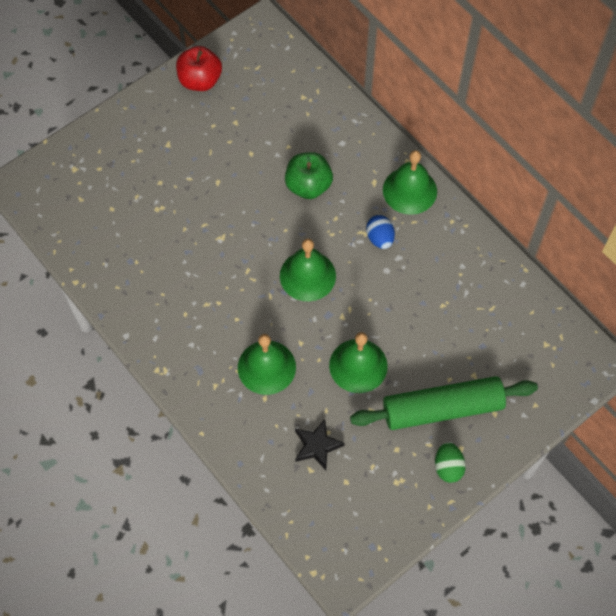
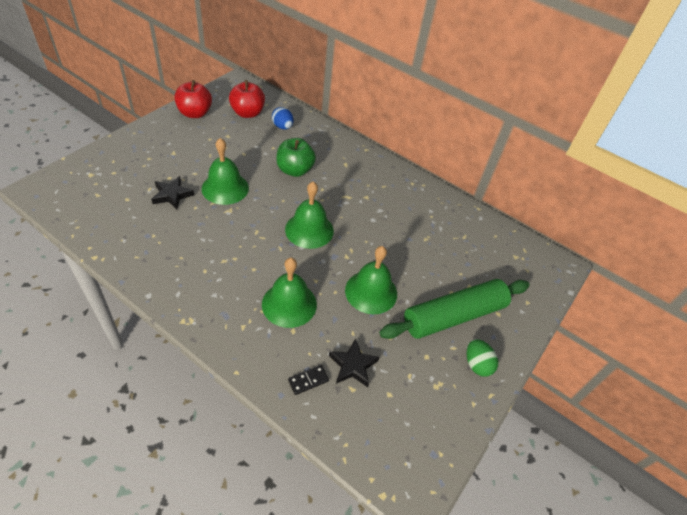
camera: 20 degrees left, 15 degrees down
blue egg [366,215,395,249] -> blue egg moved to [272,107,294,130]
green bell [383,150,437,215] -> green bell moved to [202,138,249,205]
none -> black star [151,176,194,209]
none -> red apple [229,80,265,118]
none -> black domino [288,365,329,395]

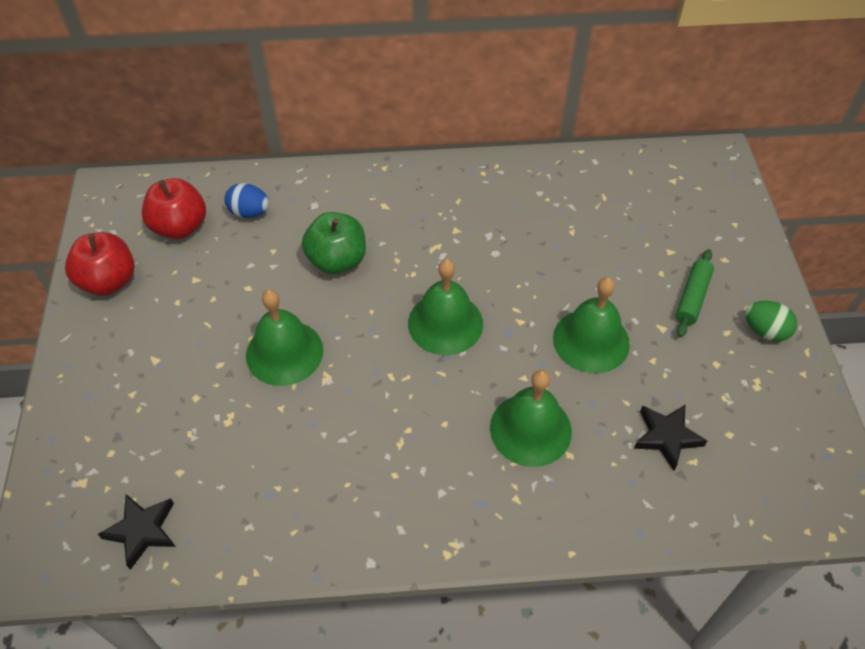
camera: 35 degrees left, 5 degrees up
black star [151,176,194,209] -> black star moved to [98,494,176,570]
black domino [288,365,329,395] -> none
green rolling pin [380,279,530,339] -> green rolling pin [676,249,714,337], size x0.49

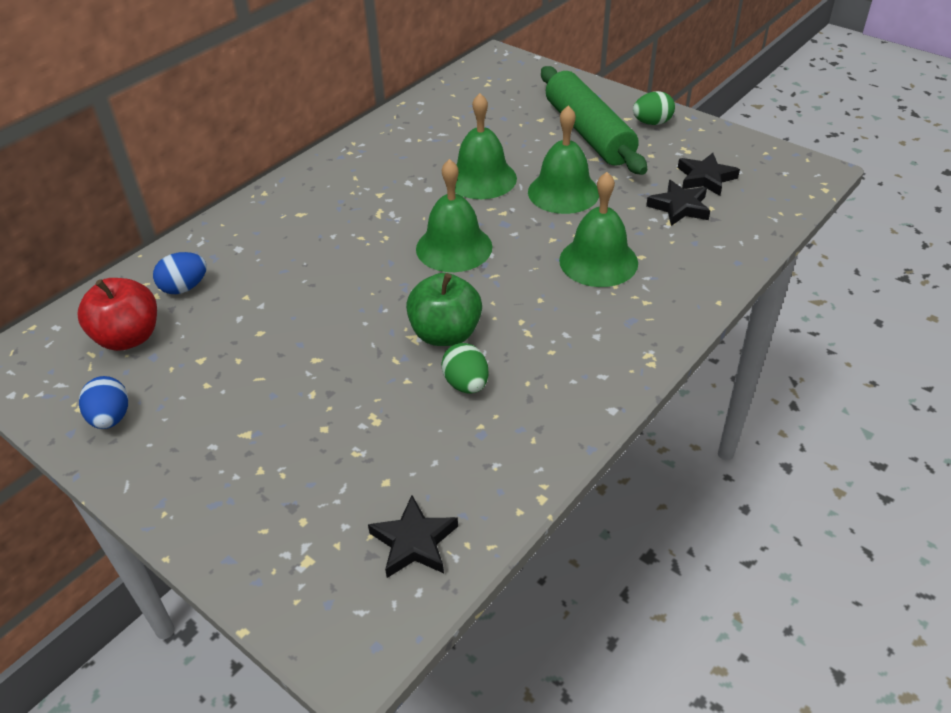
camera: 45 degrees left, 10 degrees down
red apple [65,232,135,296] -> blue egg [79,376,128,429]
green bell [246,289,323,386] -> green bell moved to [455,93,517,199]
green apple [302,212,366,274] -> green apple moved to [406,273,482,346]
green rolling pin [676,249,714,337] -> green rolling pin [541,66,647,175], size x2.03
none -> green egg [441,343,489,394]
none -> black star [678,153,740,196]

